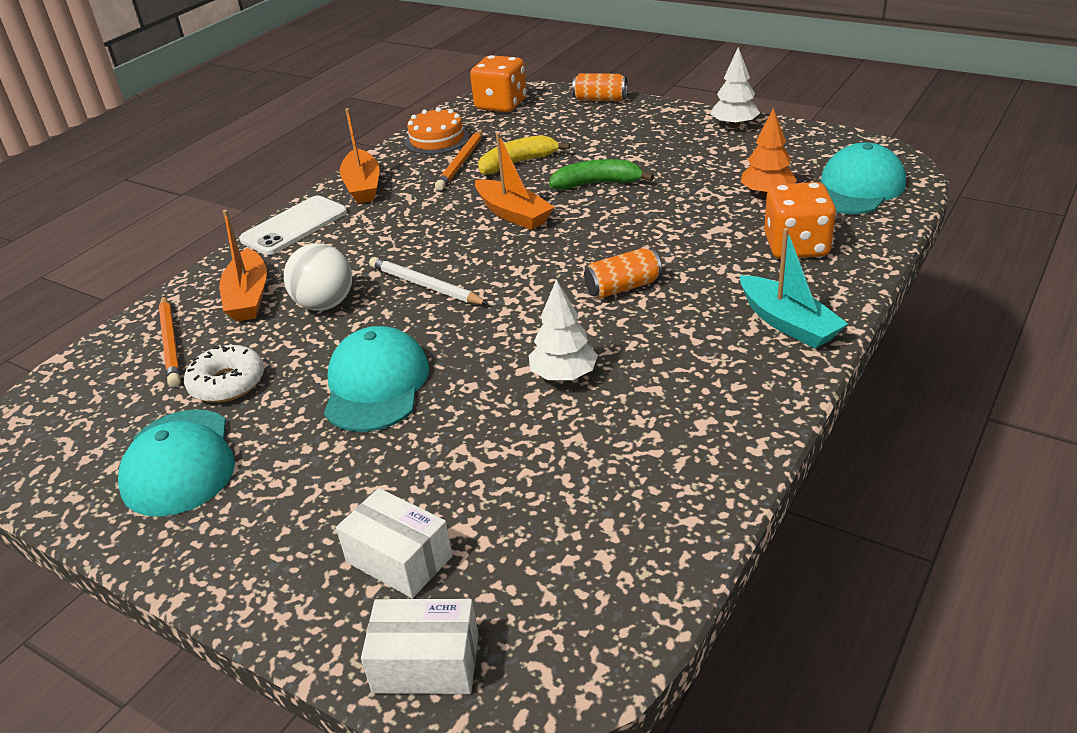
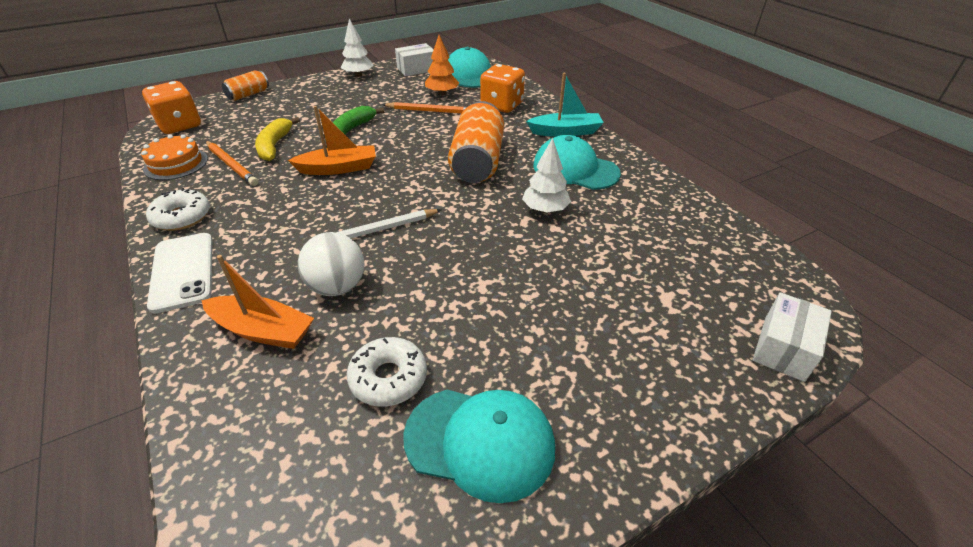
camera: 65 degrees left, 5 degrees up
orange pencil [159,296,181,387] -> orange pencil moved to [382,102,467,114]
turquoise cap [324,326,429,432] -> turquoise cap moved to [533,135,621,190]
white box [336,488,453,598] -> white box moved to [395,43,434,76]
orange boat [340,108,379,203] -> white donut [146,188,210,231]
orange can [584,248,662,298] -> orange can [448,101,504,183], size x1.90

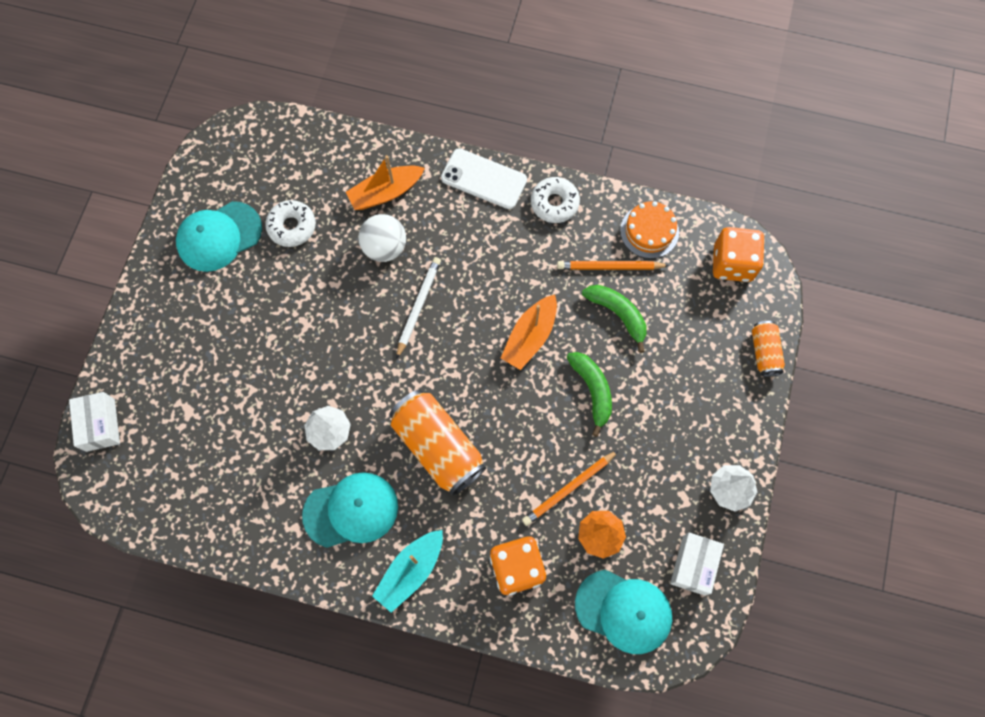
camera: 135 degrees right, 30 degrees up
yellow banana [255,117,300,161] -> green banana [582,285,647,353]

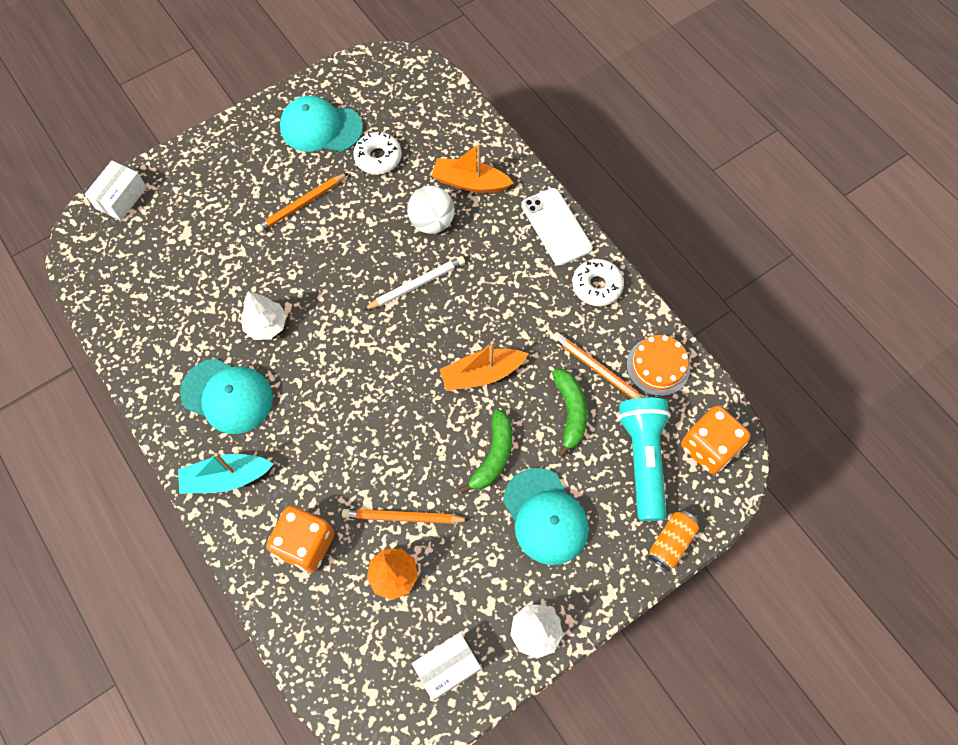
camera: 40 degrees right, 5 degrees down
orange can [389,390,486,496] -> none
turquoise cap [575,570,672,654] -> turquoise cap moved to [503,468,589,565]
none -> orange pencil [255,173,348,233]
none -> turquoise flashlight [618,397,671,521]

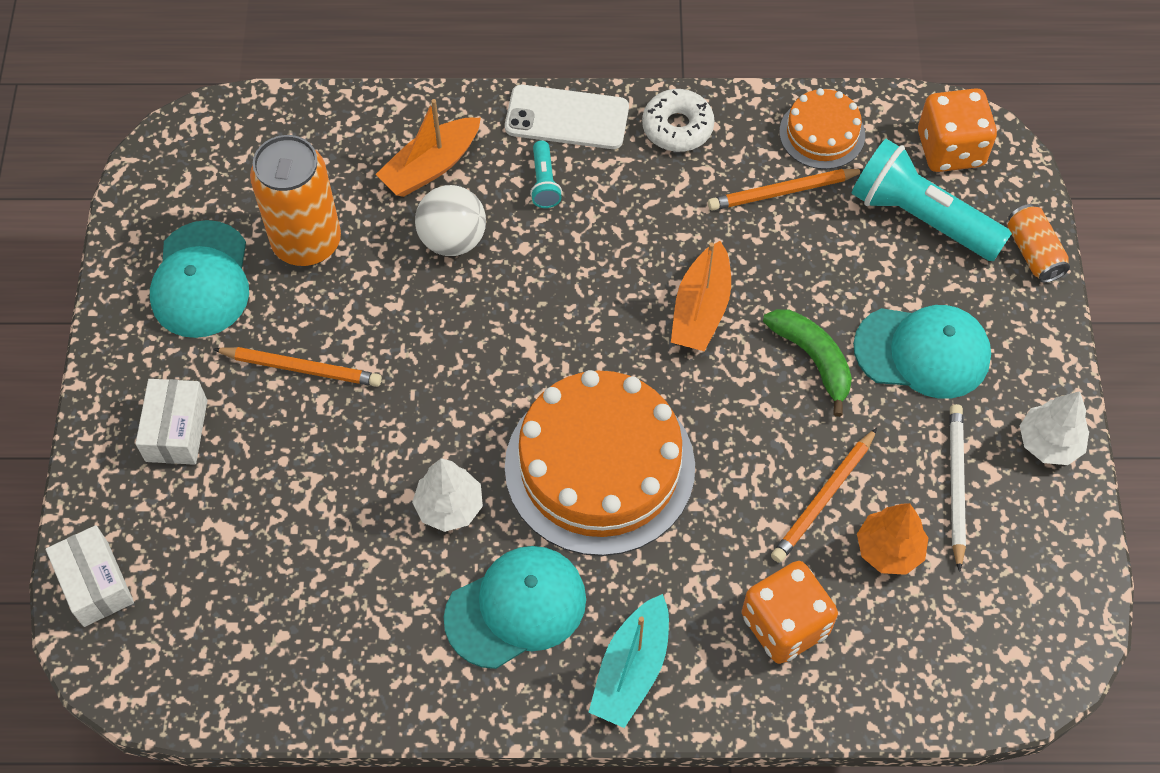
camera: 55 degrees left, 5 degrees down
orange pencil [255,173,348,233] -> orange pencil turned 75 degrees counterclockwise [213,347,382,387]
turquoise cap [280,96,363,152] -> turquoise cap turned 45 degrees counterclockwise [150,220,249,338]
white donut [353,132,402,175] -> orange can [250,135,341,266]
white pencil [363,256,465,310] -> white pencil moved to [949,404,966,572]
white box [412,632,481,701] -> white box moved to [135,379,207,465]
green banana [552,369,587,458] -> none
none -> orange cake [505,370,695,556]
none -> turquoise flashlight [530,141,562,208]

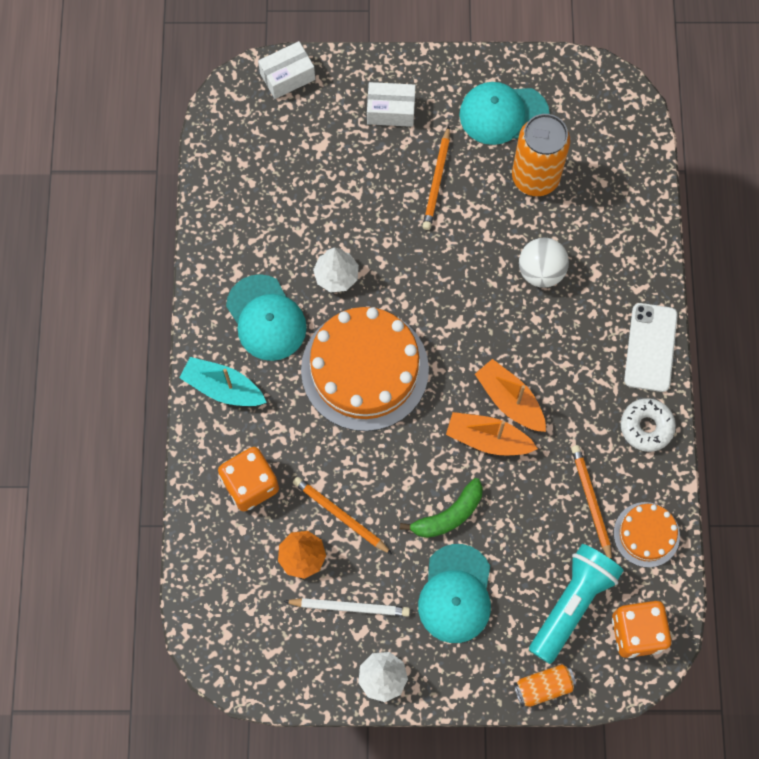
camera: 90 degrees right, 10 degrees up
orange boat [375,99,481,197] -> orange boat moved to [475,359,546,432]
turquoise flashlight [530,141,562,208] -> none

